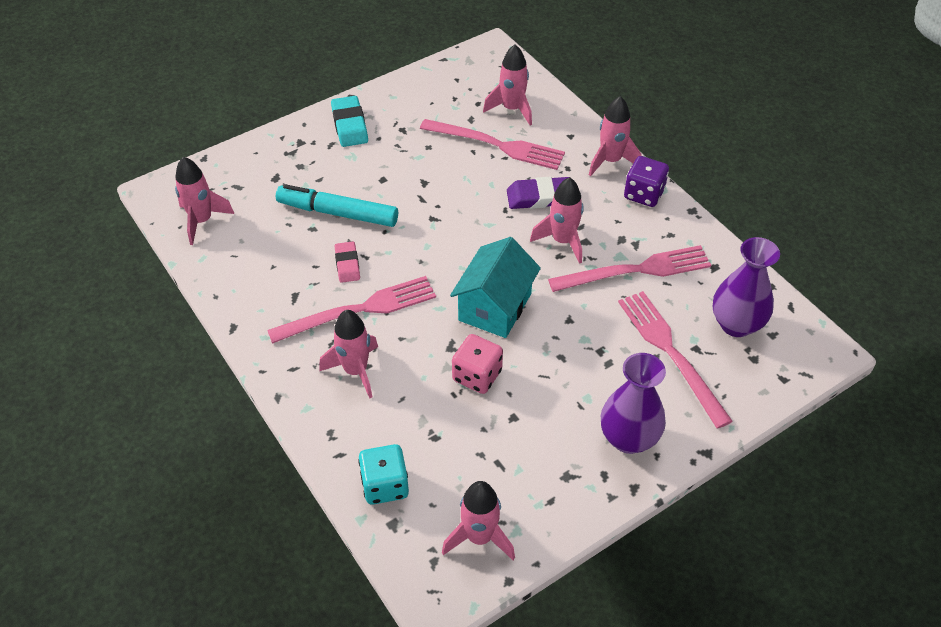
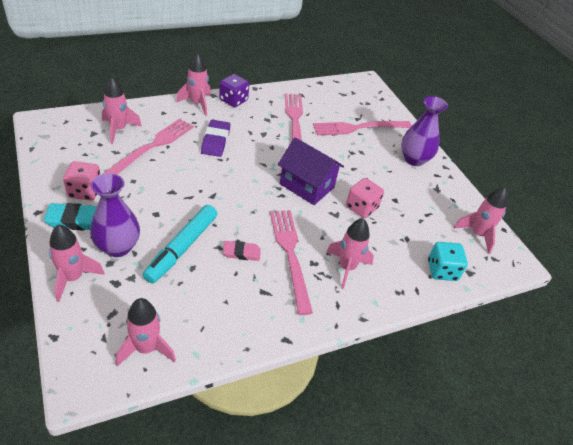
camera: 85 degrees left, 5 degrees down
turquoise house [450,237,541,338] -> purple house [278,137,344,205]
pink rocket [530,177,584,264] -> pink rocket moved to [49,224,105,302]
purple vase [713,237,780,337] -> purple vase moved to [90,173,140,257]
none -> pink dice [63,161,100,201]

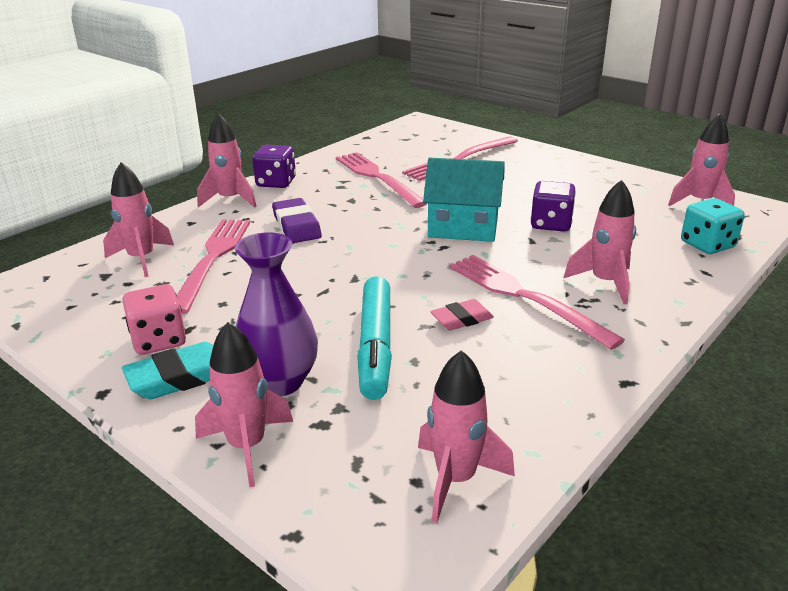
camera: 20 degrees left, 15 degrees down
purple house [278,137,344,205] -> turquoise house [423,158,505,242]
pink dice [346,178,384,218] -> purple dice [530,181,576,231]
purple vase [401,96,448,166] -> none

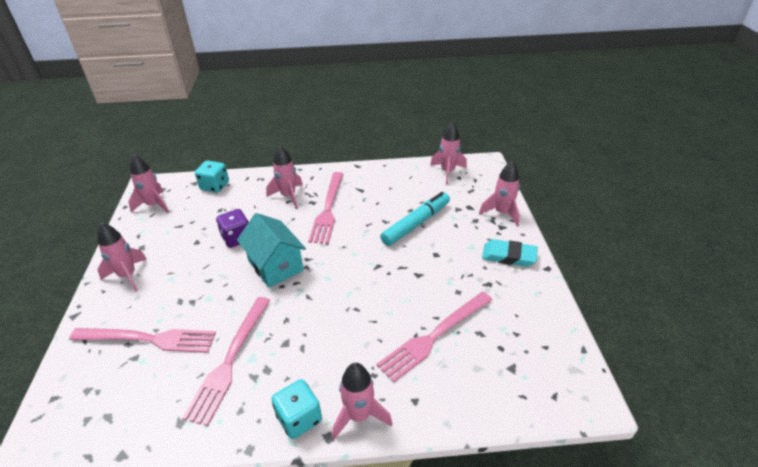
camera: 135 degrees left, 10 degrees up
pink rocket [103,162,174,277] -> pink rocket moved to [97,223,147,292]
pink dice [122,284,186,355] -> none
purple vase [235,232,318,396] -> none
purple dice [252,145,296,188] -> turquoise dice [271,379,322,439]
purple eraser [272,198,322,243] -> none
pink eraser [430,299,494,330] -> none

